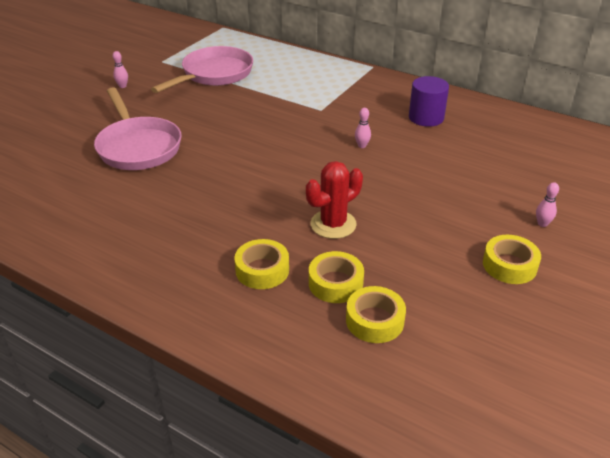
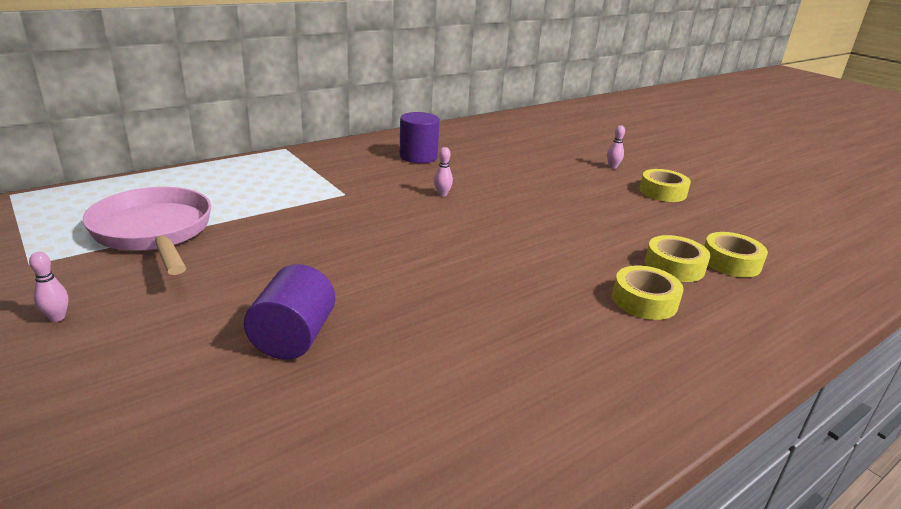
camera: 70 degrees left, 10 degrees down
pink pan [94,87,182,170] -> purple cylinder [244,264,335,360]
red cactus [306,161,363,239] -> none

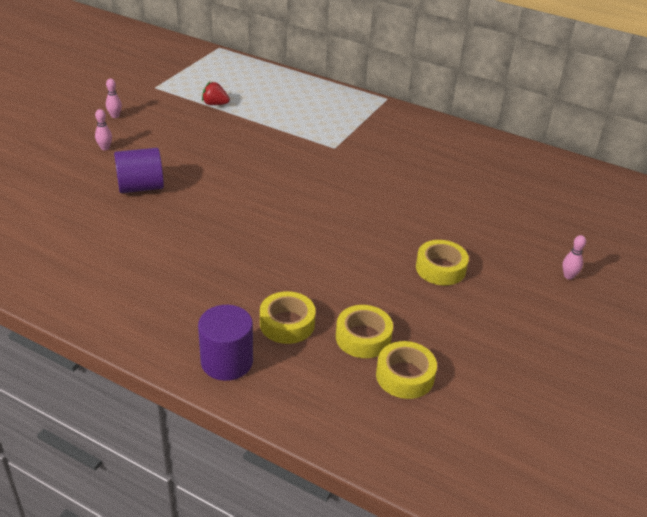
camera: 65 degrees right, 10 degrees up
pink pan [83,187,211,275] -> red strawberry [202,82,230,105]
purple cylinder [400,112,440,163] -> purple cylinder moved to [198,305,253,381]
pink bowling pin [434,147,453,196] -> pink bowling pin moved to [95,109,112,150]
yellow tape [640,169,691,202] -> yellow tape moved to [416,240,469,286]

